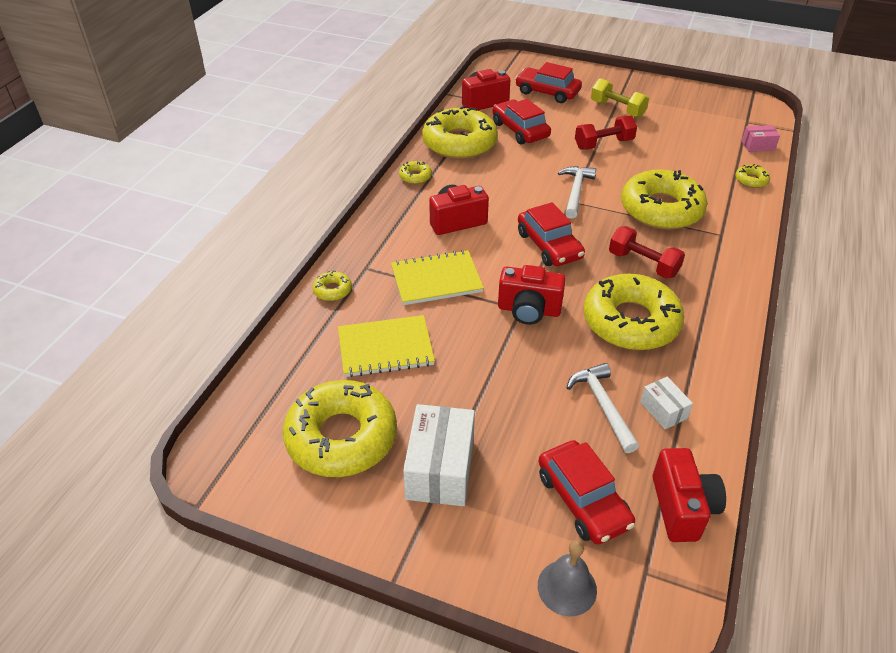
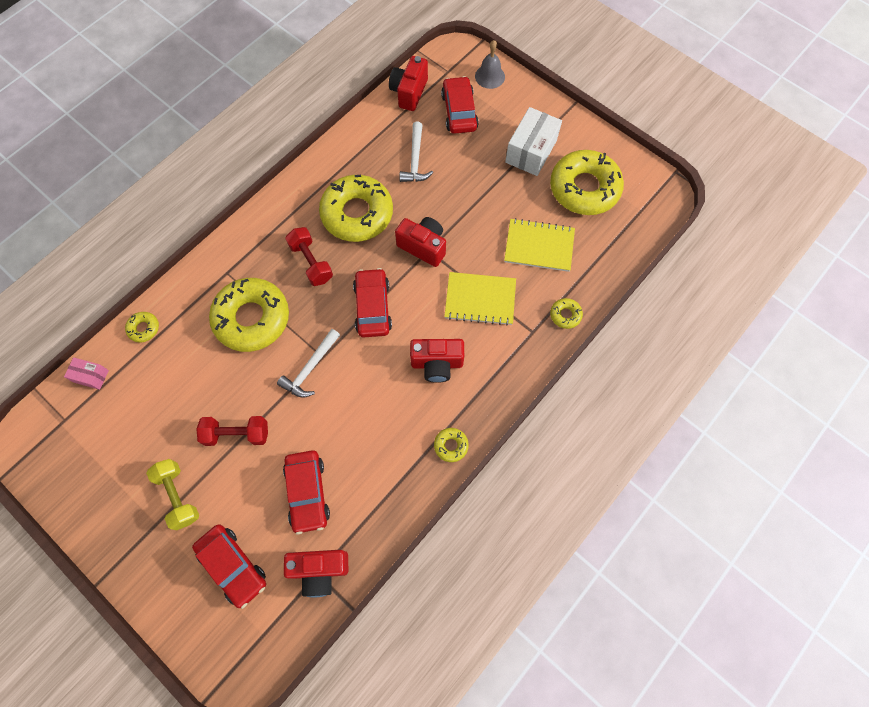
camera: 160 degrees left, 25 degrees up
yellow donut [422,106,498,159] -> none
white box [640,377,693,429] -> none

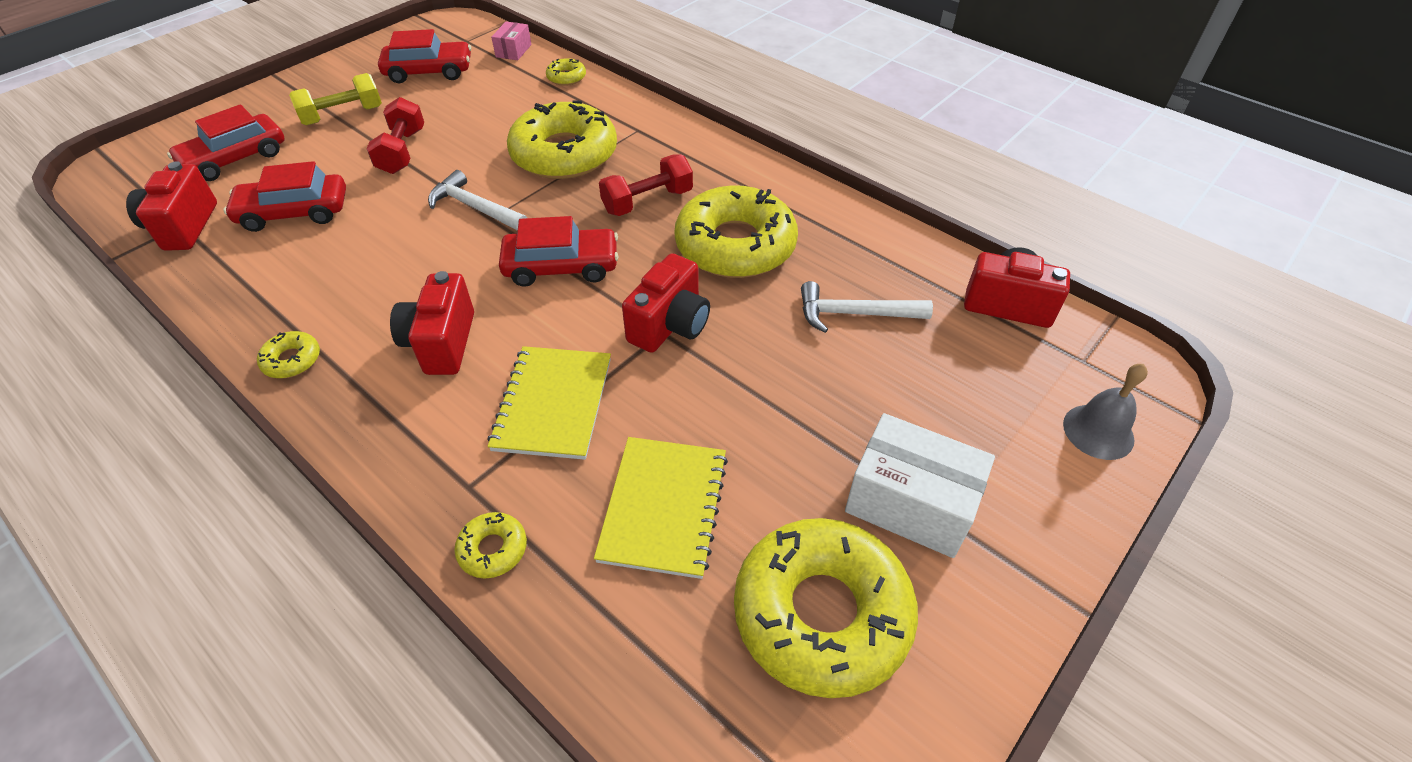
camera: 90 degrees right, 20 degrees down
red car [441,76,479,134] -> red car moved to [378,29,471,83]

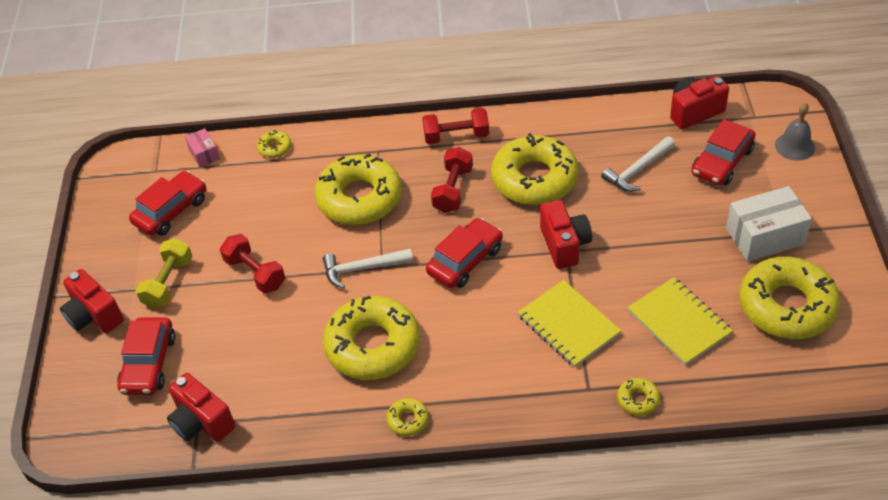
camera: 40 degrees left, 0 degrees up
red car [224,161,346,232] -> red car moved to [692,119,756,186]
red camera [390,271,474,375] -> red camera moved to [60,269,124,333]
none -> yellow donut [323,296,420,380]
none -> red dumbbell [422,108,489,144]

